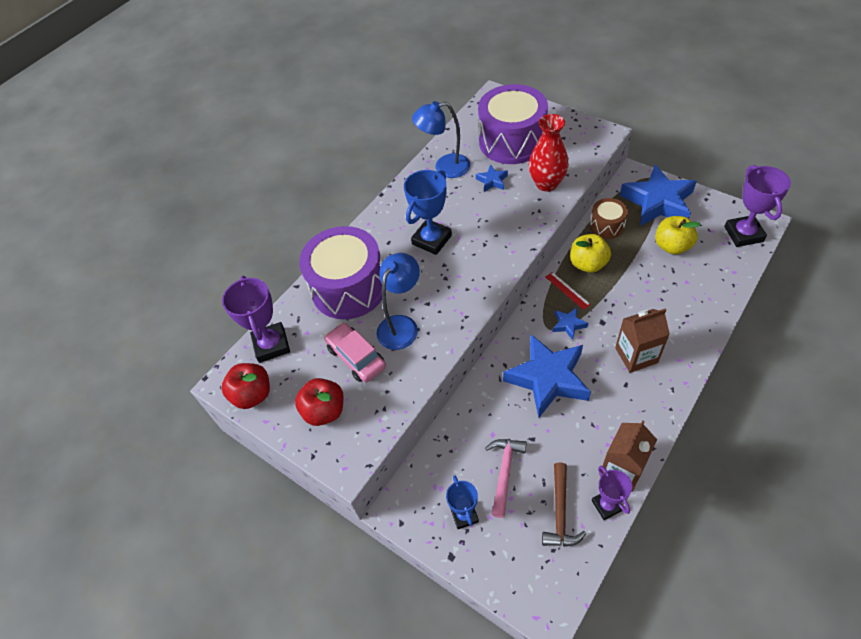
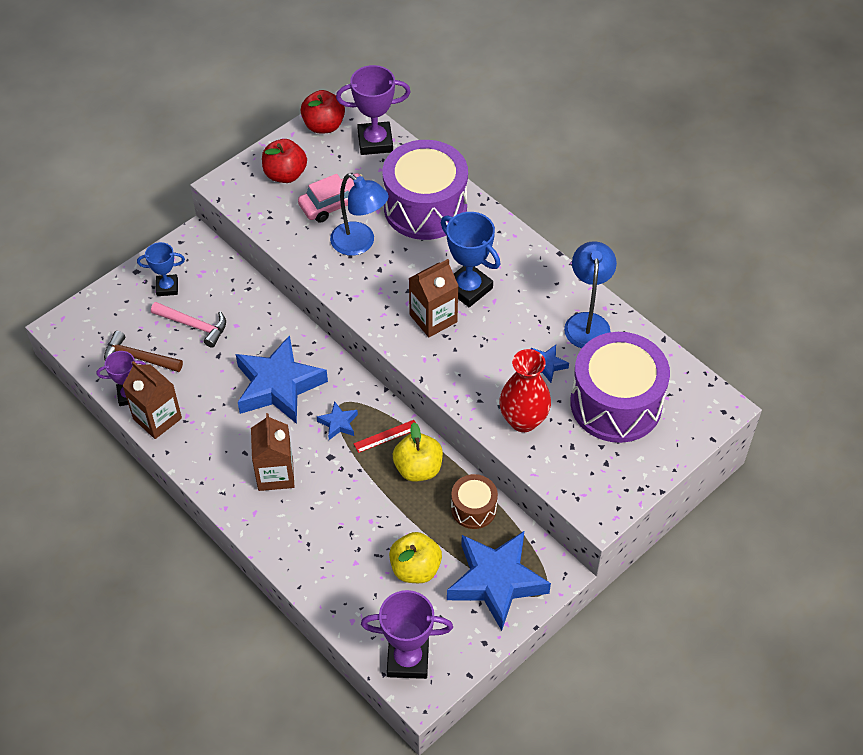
camera: 95 degrees right, 0 degrees up
none -> brown carton [409,259,459,337]

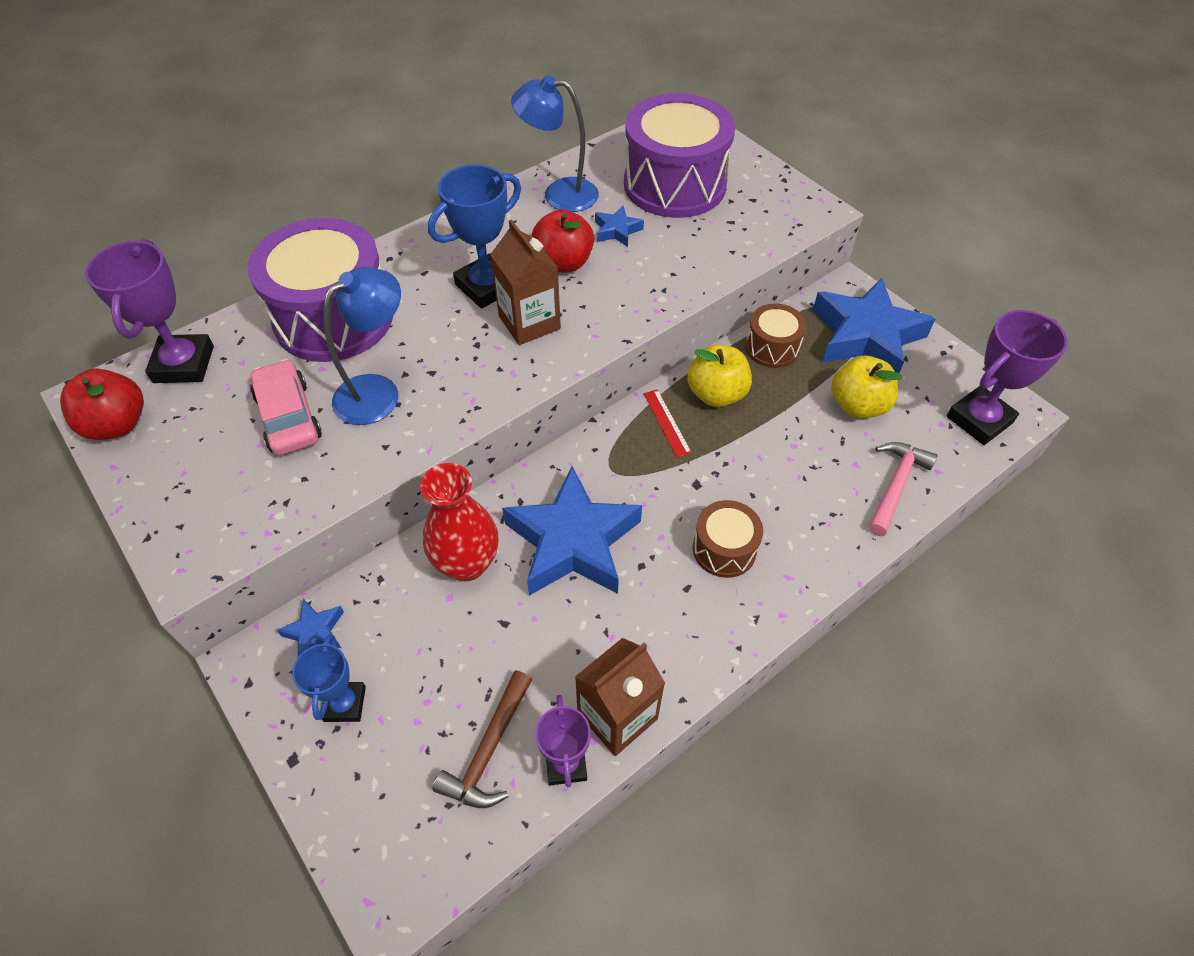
camera: 85 degrees left, 0 degrees up
pink hammer [151,302,226,348] -> pink hammer moved to [869,442,938,536]
brown carton [251,413,294,491] -> brown drum [693,500,763,578]
red apple [262,139,307,183] -> red apple moved to [531,209,594,273]
blue star [317,401,358,440] -> blue star moved to [277,599,344,657]
purple trophy [361,590,453,679] -> purple trophy turned 45 degrees clockwise [947,310,1068,445]
red vase [499,349,551,432] -> red vase moved to [420,463,498,581]

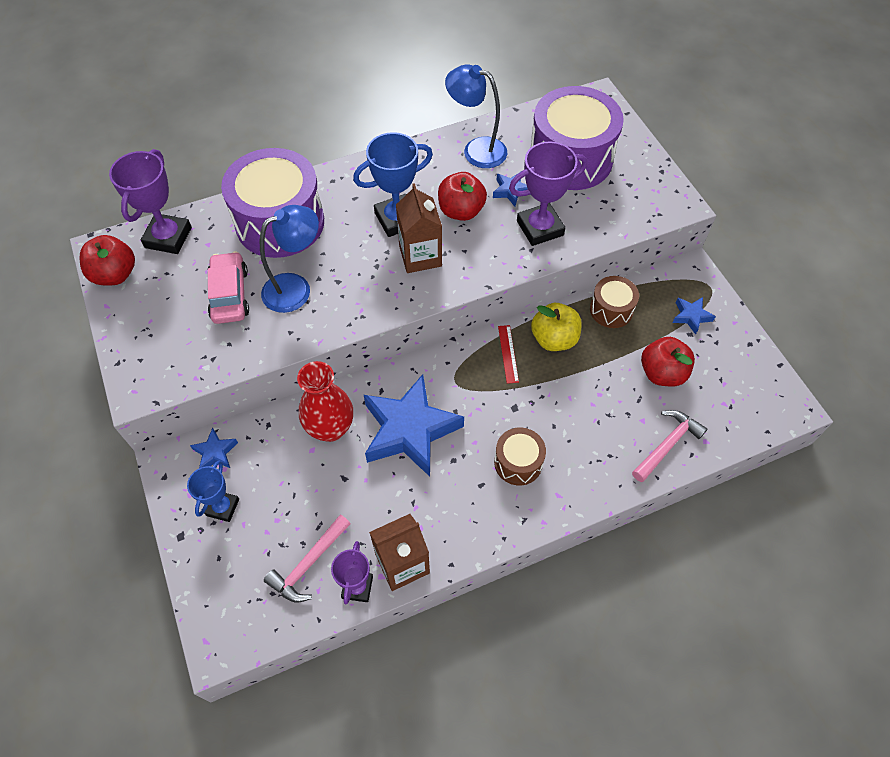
camera: 15 degrees right, 5 degrees up
brown hammer [432,670,532,808] -> pink hammer [264,514,351,602]
blue star [812,278,935,373] -> blue star [672,297,716,335], size x0.43
yellow apple [831,356,903,418] -> red apple [641,337,695,387]
purple trophy [947,310,1068,445] -> purple trophy moved to [509,141,587,246]

